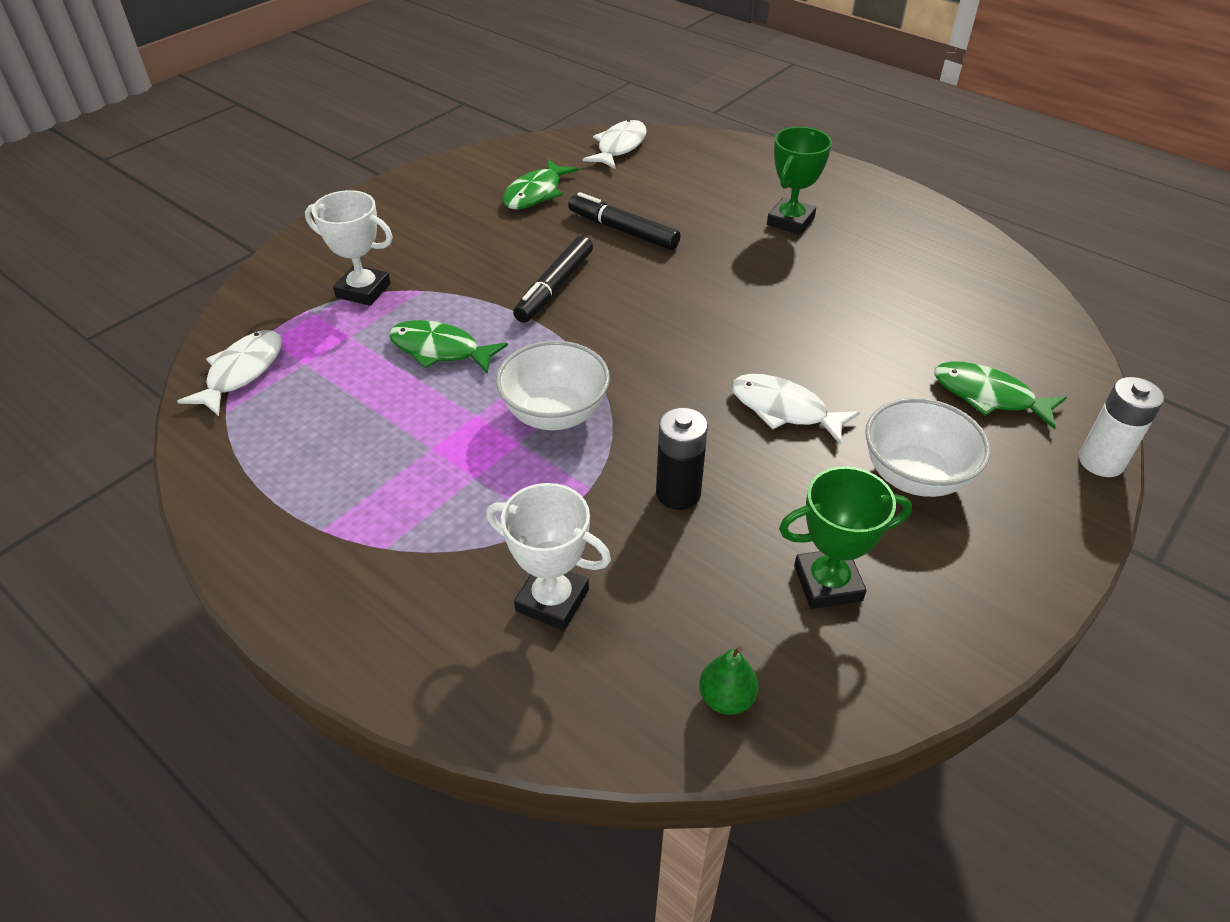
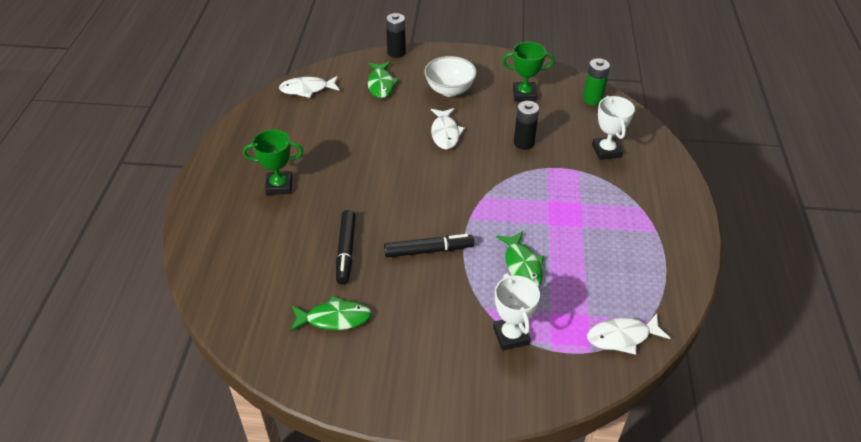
camera: 125 degrees left, 0 degrees up
white bowl [496,341,610,430] -> none
white fish [582,119,647,169] -> white fish moved to [279,76,340,98]
green pear [699,646,759,715] -> green battery [583,58,610,105]
green trophy [779,466,912,609] -> green trophy turned 45 degrees counterclockwise [502,42,555,101]
white battery [1079,377,1164,477] -> black battery [386,13,406,58]

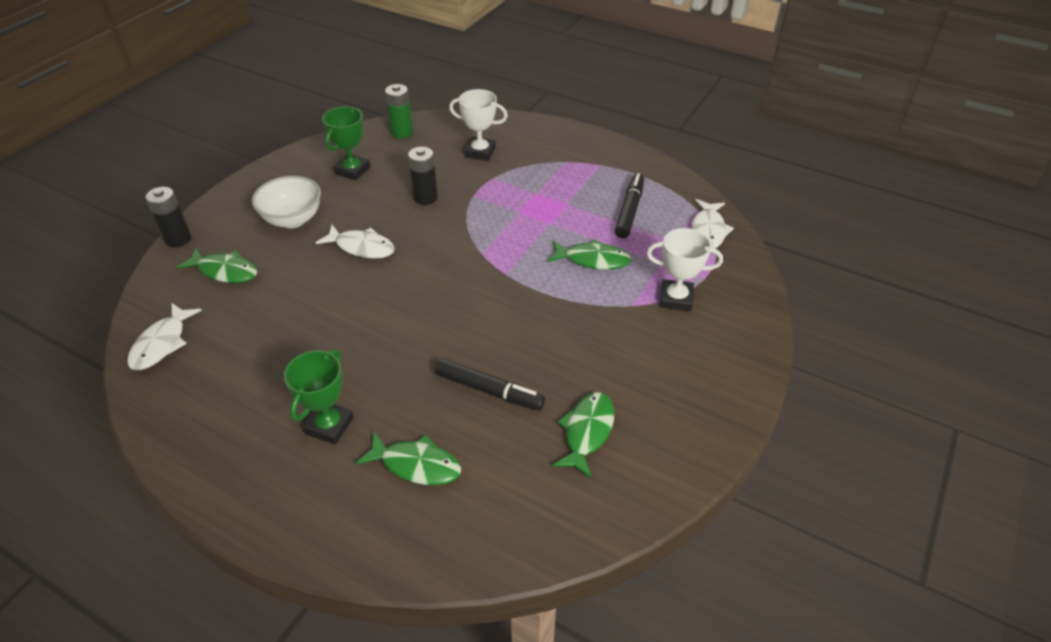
camera: 65 degrees left, 0 degrees up
black marker [384,234,474,258] -> black marker moved to [615,173,644,238]
none -> green fish [356,432,461,485]

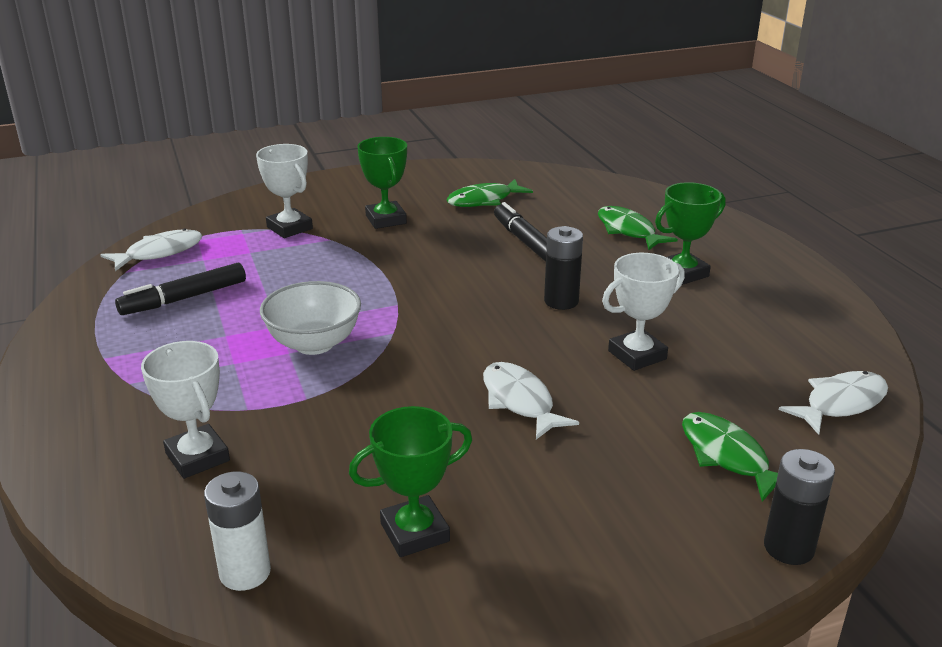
camera: 140 degrees left, 15 degrees down
white bowl [252,176,321,228] -> white bowl moved to [260,281,361,355]
green battery [385,84,413,138] -> white battery [204,471,271,591]
black battery [408,147,438,205] -> black battery moved to [544,226,583,310]
green fish [548,239,631,270] -> none
none -> green trophy [357,137,407,229]
none -> white trophy [602,253,685,371]

